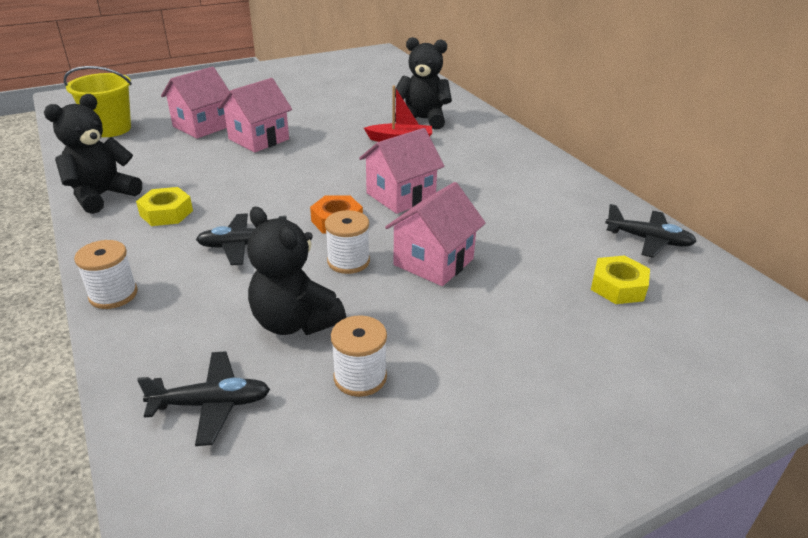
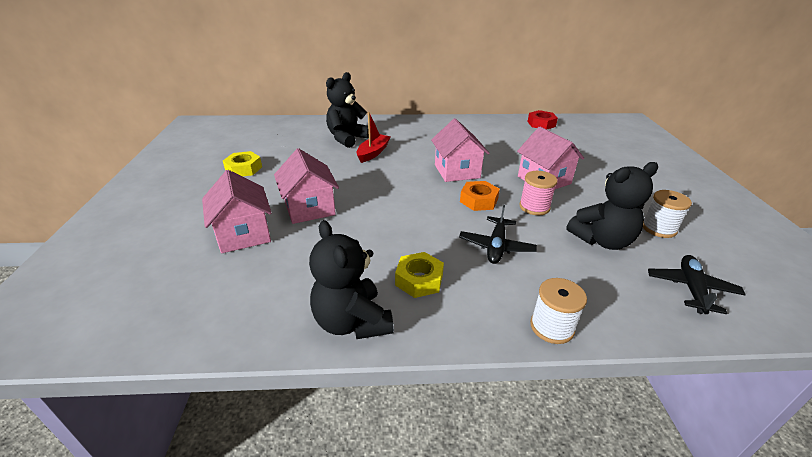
camera: 65 degrees left, 0 degrees up
yellow bucket [64,66,132,137] -> none
white spool [325,210,370,274] -> pink spool [519,171,558,215]
yellow nut [591,255,650,304] -> yellow nut moved to [223,151,262,177]
black plane [605,204,697,258] -> red nut [527,110,558,130]

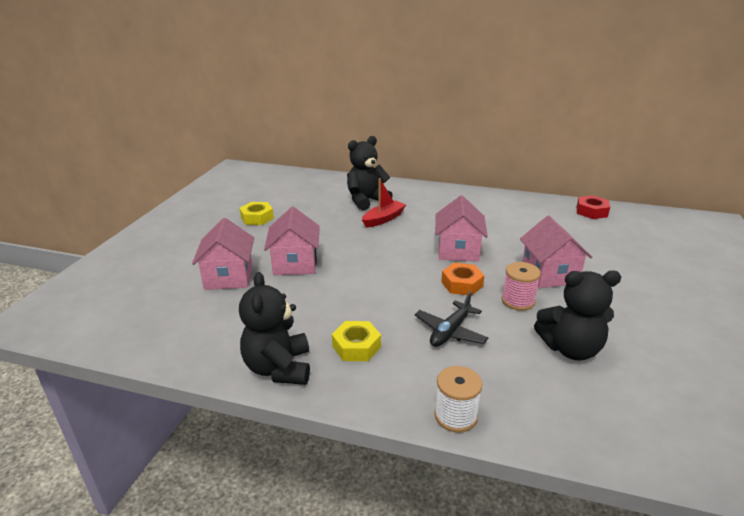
camera: 20 degrees right, 5 degrees down
white spool [643,190,692,238] -> none
black plane [648,255,746,314] -> none

